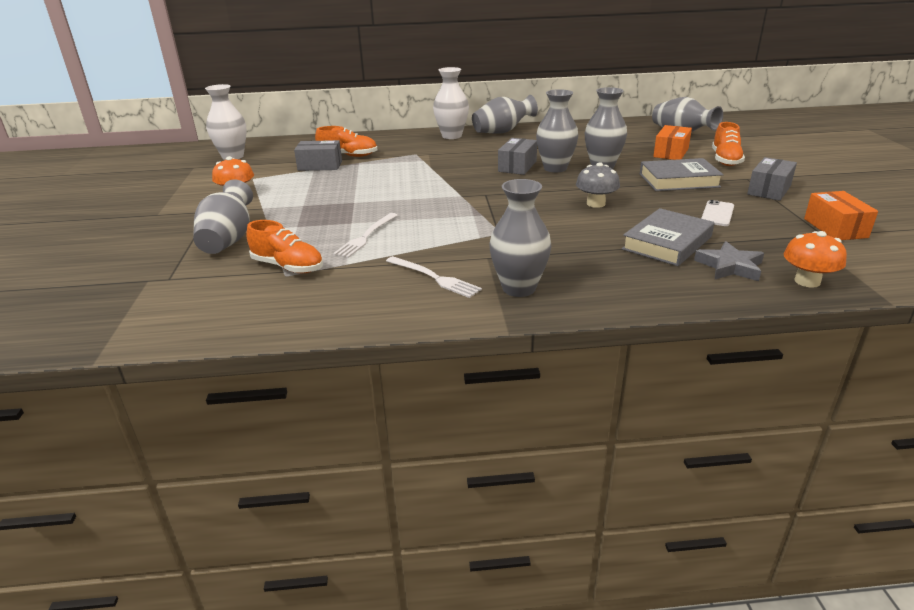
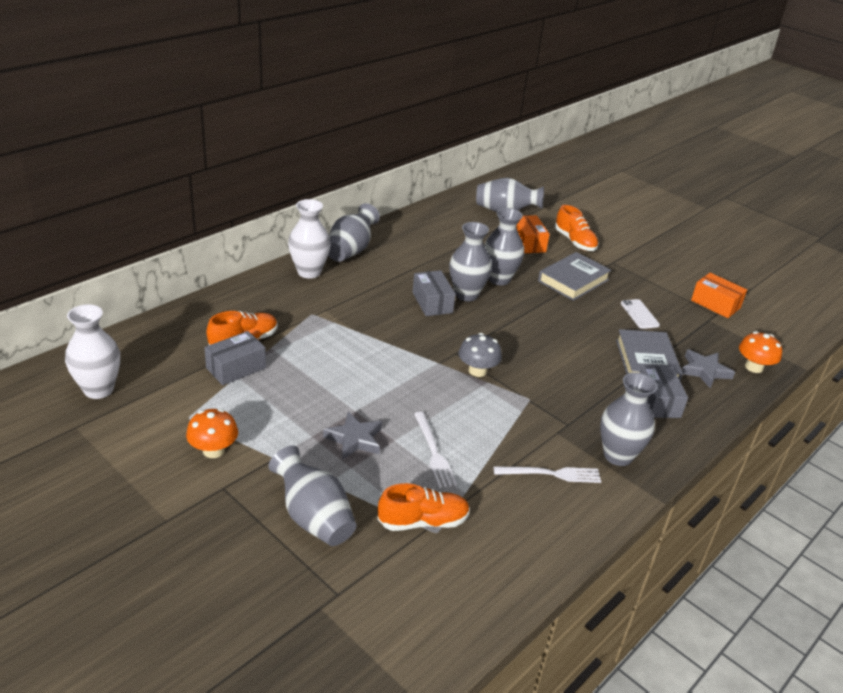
camera: 45 degrees left, 5 degrees up
grey mushroom [576,162,620,208] -> grey mushroom moved to [458,333,502,377]
grey box [747,157,797,201] -> grey box moved to [640,366,688,418]
none -> grey star [323,411,382,460]

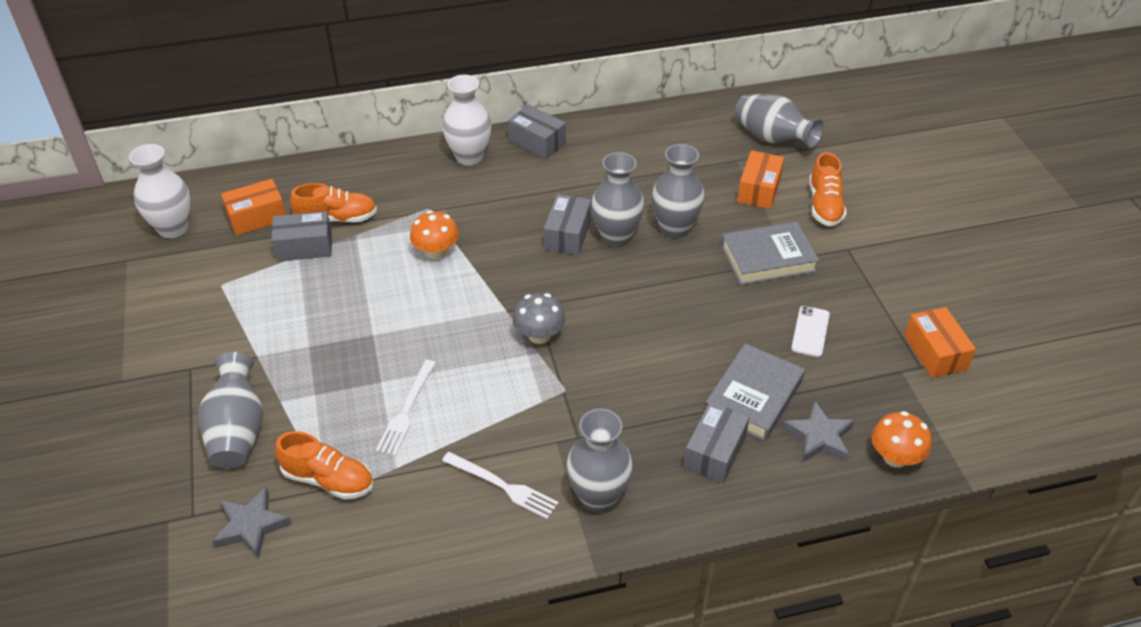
camera: 35 degrees right, 10 degrees up
orange mushroom [186,409,238,458] -> orange mushroom moved to [410,210,459,259]
grey star [323,411,382,460] -> grey star moved to [212,487,292,559]
grey vase [328,203,380,262] -> grey box [508,105,566,159]
none -> orange box [221,179,286,236]

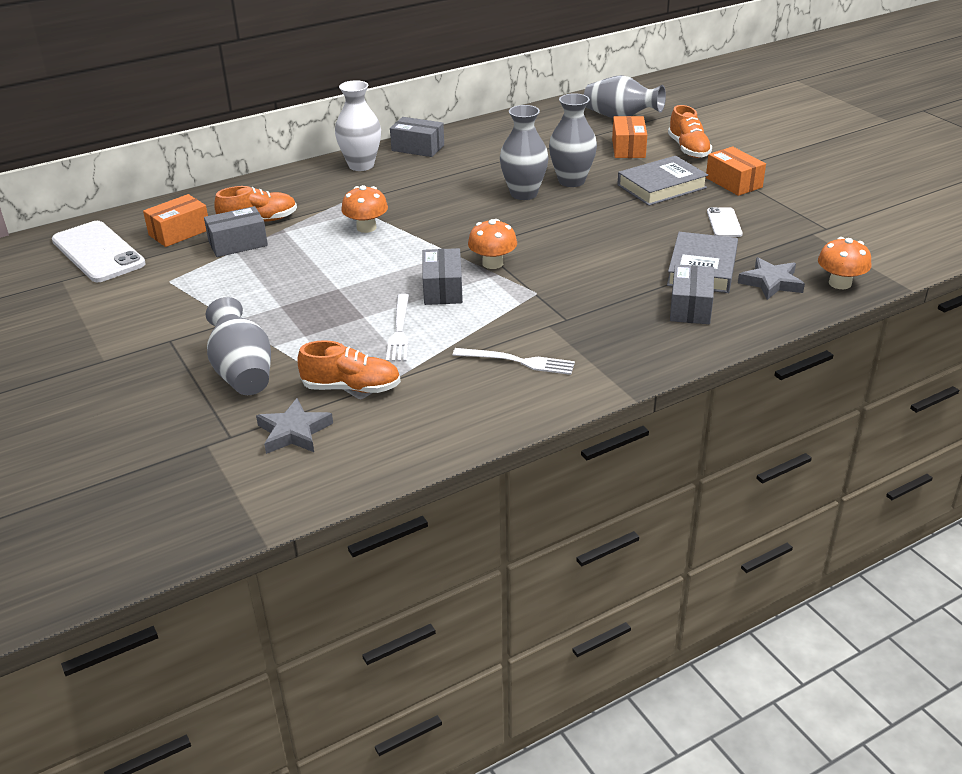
camera: 15 degrees left, 10 degrees down
white vase [129,144,190,238] -> white phone [52,221,146,282]
grey mushroom [512,293,565,344] -> orange mushroom [468,219,517,269]
grey box [544,194,591,255] -> grey box moved to [423,248,463,305]
grey vase [566,409,633,512] -> none
orange box [904,307,976,378] -> orange box moved to [706,146,766,196]

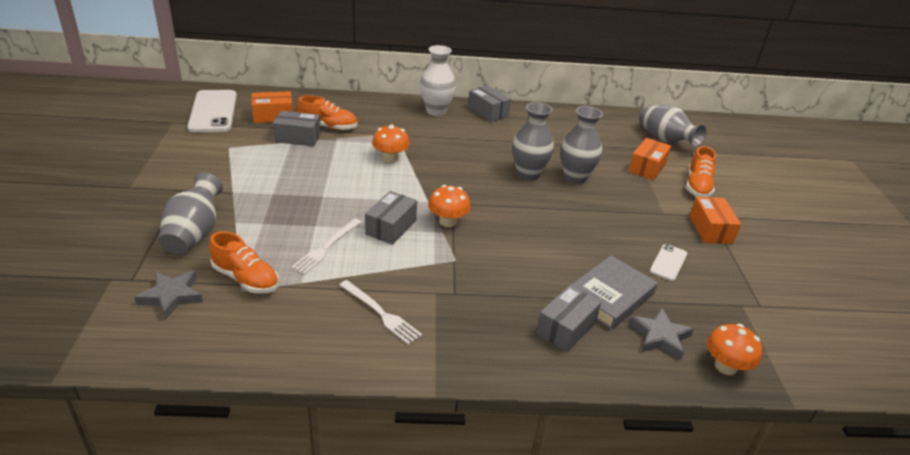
camera: 25 degrees right, 0 degrees up
grey book [618,156,708,206] -> none

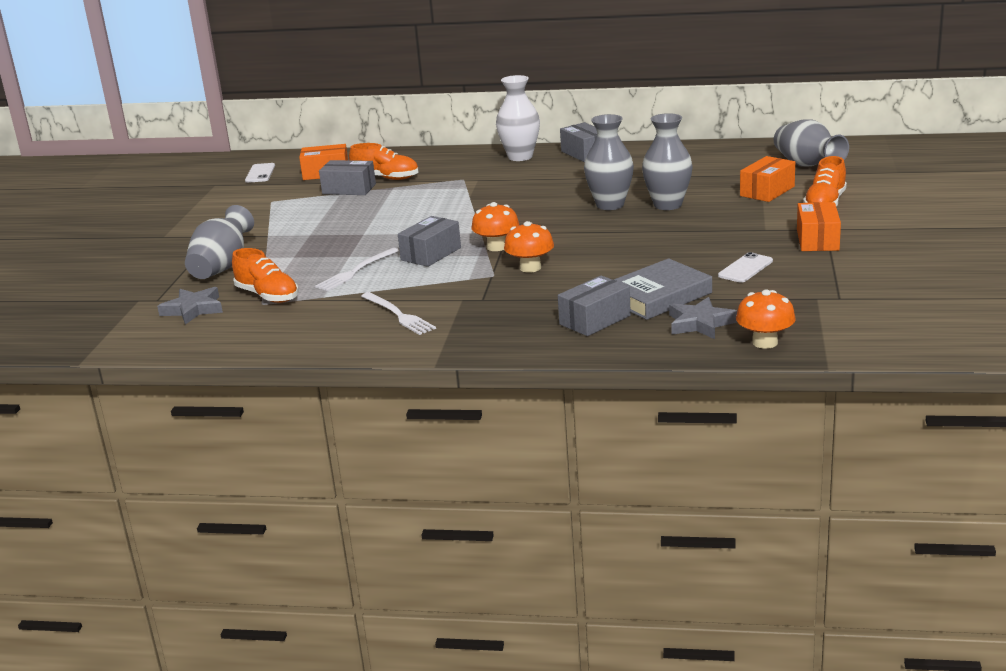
camera: 15 degrees right, 10 degrees down
white phone [187,90,237,132] -> white phone [245,163,275,183], size x0.51
orange mushroom [372,124,410,162] -> orange mushroom moved to [504,221,554,273]

